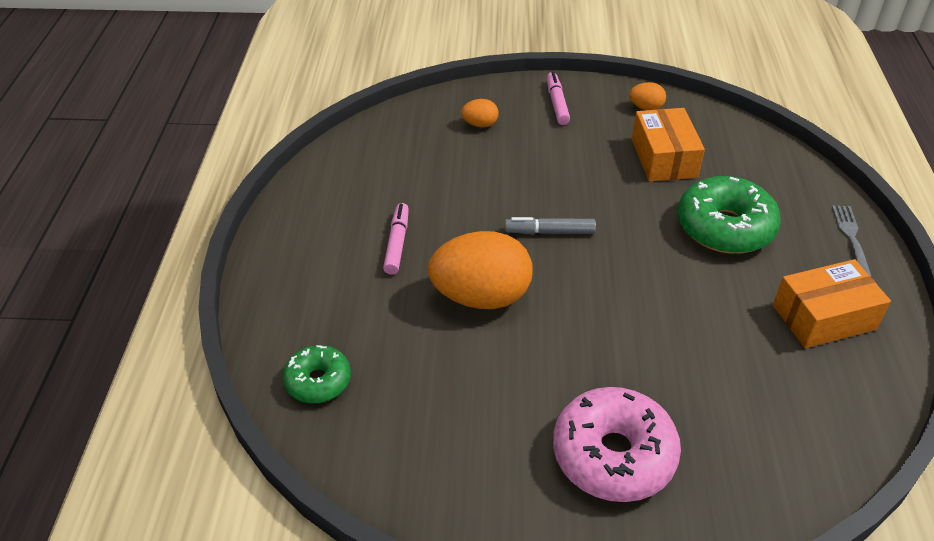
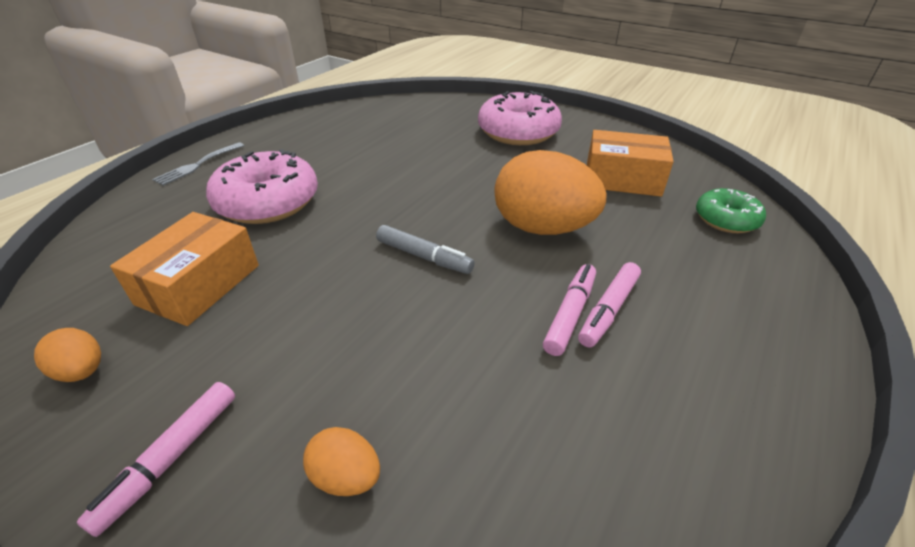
camera: 150 degrees left, 5 degrees down
green donut [678,176,781,254] -> pink donut [206,149,318,224]
orange box [773,259,891,348] -> orange box moved to [587,130,674,197]
none -> pink marker [543,264,596,356]

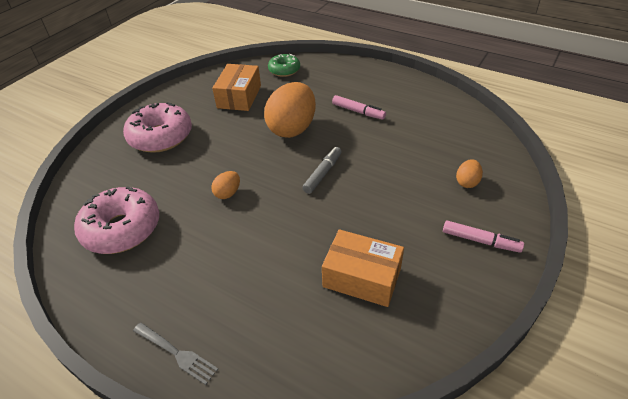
camera: 90 degrees left, 5 degrees up
orange egg [34,328,101,382] -> orange egg moved to [211,171,240,199]
pink donut [206,149,318,224] -> pink donut moved to [74,186,159,254]
pink marker [543,264,596,356] -> none

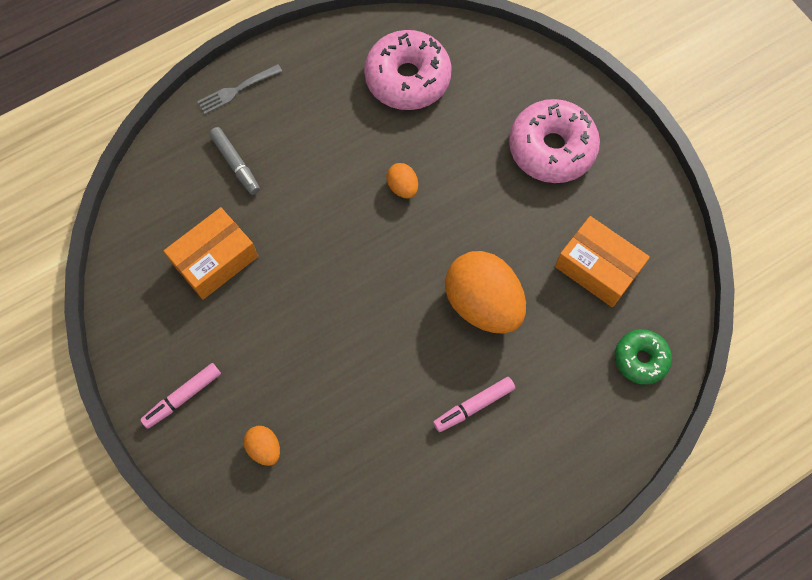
camera: 115 degrees right, 25 degrees up
grey marker [302,147,342,194] -> grey marker moved to [209,127,260,195]

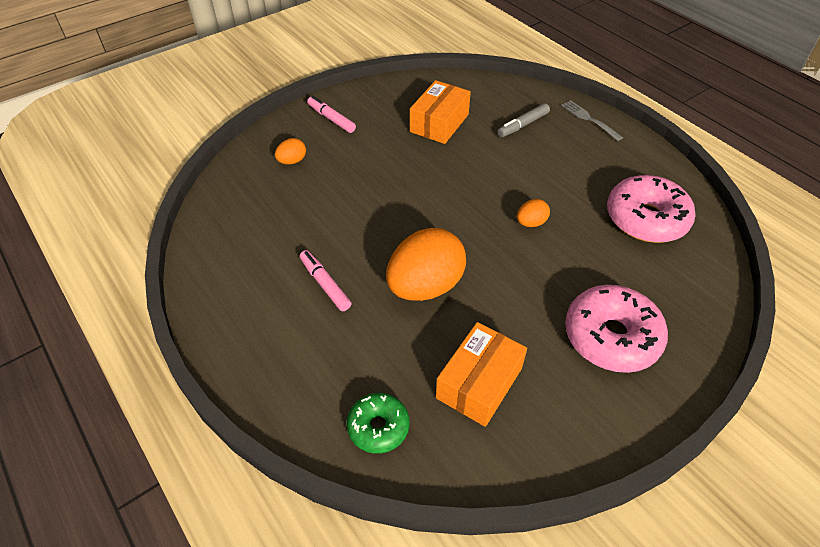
camera: 85 degrees right, 20 degrees down
orange box [164,207,258,300] -> orange box turned 75 degrees clockwise [410,80,471,144]

